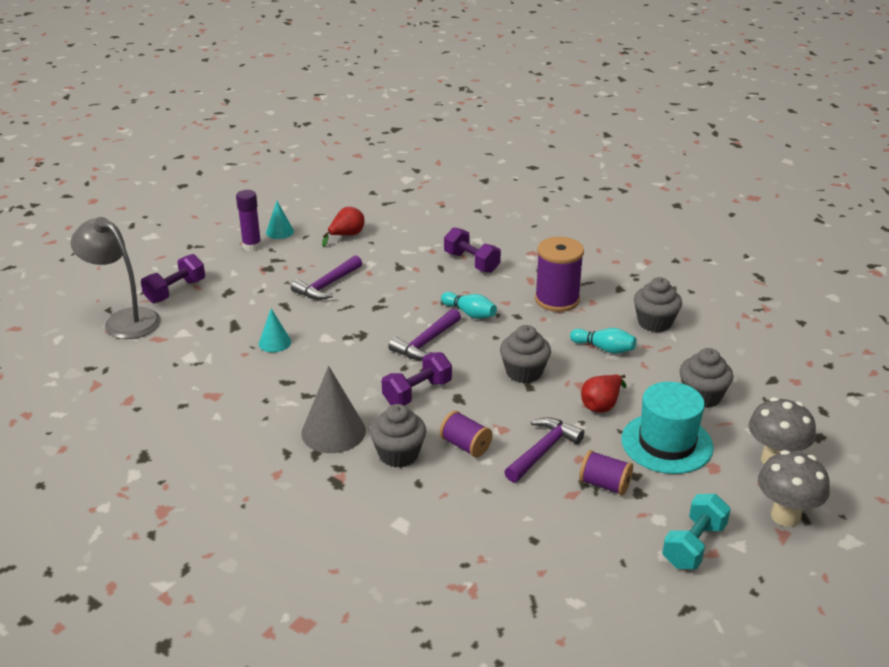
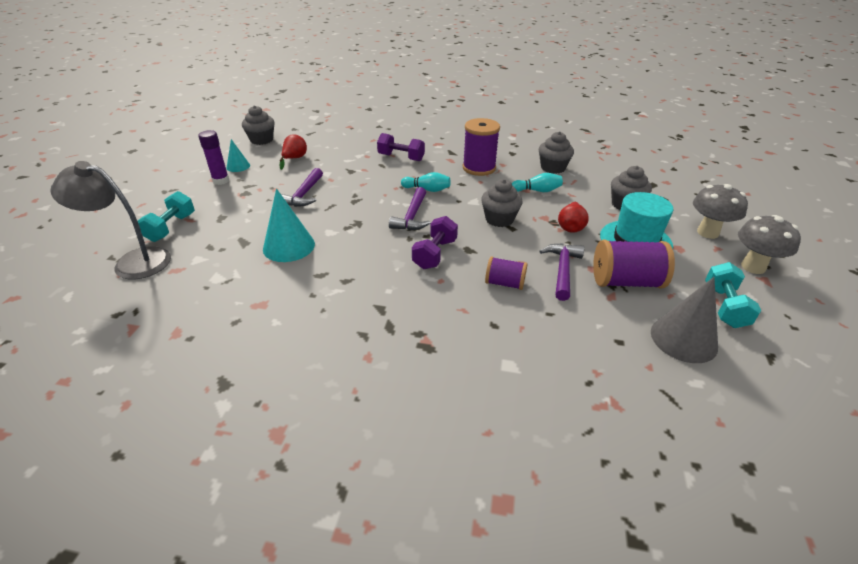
camera: 25 degrees left, 5 degrees up
purple dumbbell [141,254,205,303] -> turquoise dumbbell [138,191,195,242]
turquoise cone [259,308,291,352] -> turquoise cone [263,189,315,262], size x1.77
grey cone [301,366,366,453] -> grey cone moved to [651,277,718,363]
grey cupcake [370,404,426,468] -> grey cupcake moved to [242,105,275,145]
purple spool [579,450,633,495] -> purple spool [593,240,675,288], size x1.70

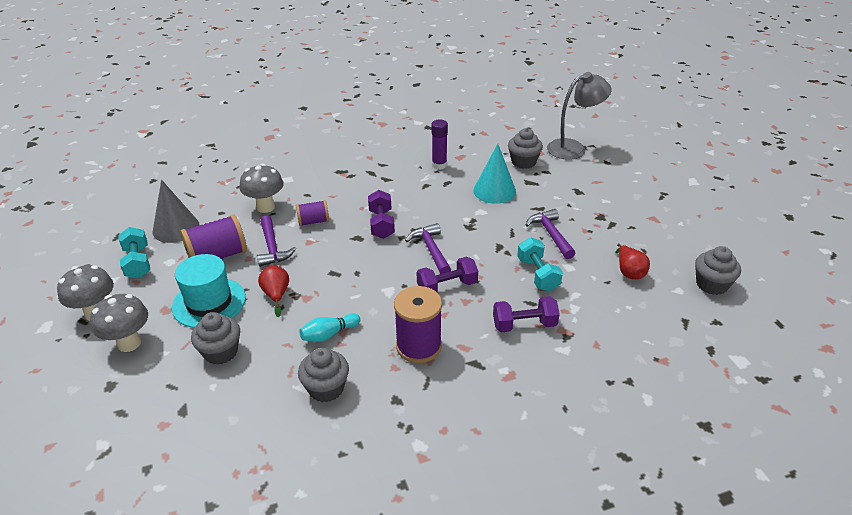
camera: 150 degrees right, 0 degrees up
turquoise dumbbell [138,191,195,242] -> turquoise dumbbell moved to [517,237,563,291]
purple glue stick [198,130,229,185] -> purple glue stick moved to [431,119,448,170]
turquoise cone [227,139,250,172] -> none
turquoise bowling pin [401,172,451,192] -> purple dumbbell [417,257,478,292]
grey cupcake [481,179,523,227] -> grey cupcake moved to [508,128,543,169]
none -> grey mushroom [240,164,284,213]

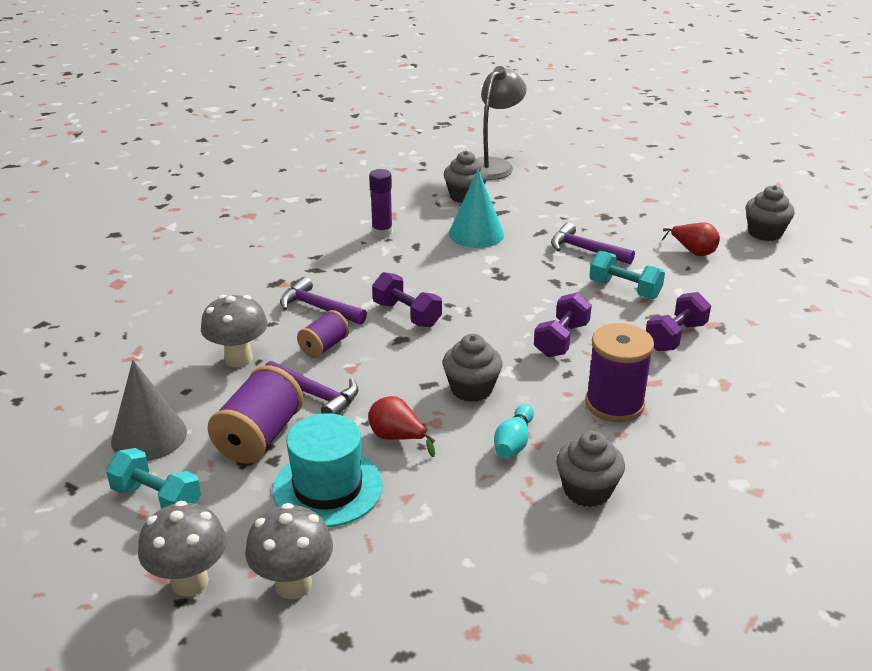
camera: 40 degrees left, 5 degrees down
grey cupcake [191,312,240,365] -> grey cupcake moved to [443,334,503,402]
purple hammer [405,223,451,274] -> purple hammer moved to [280,277,367,325]

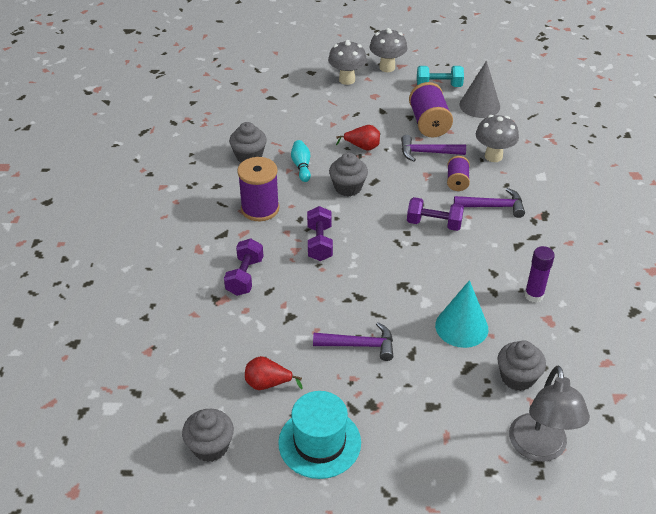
camera: 150 degrees right, 10 degrees up
turquoise hat [273,413,383,527] -> turquoise hat moved to [278,391,361,479]
turquoise dumbbell [589,251,665,299] -> none

